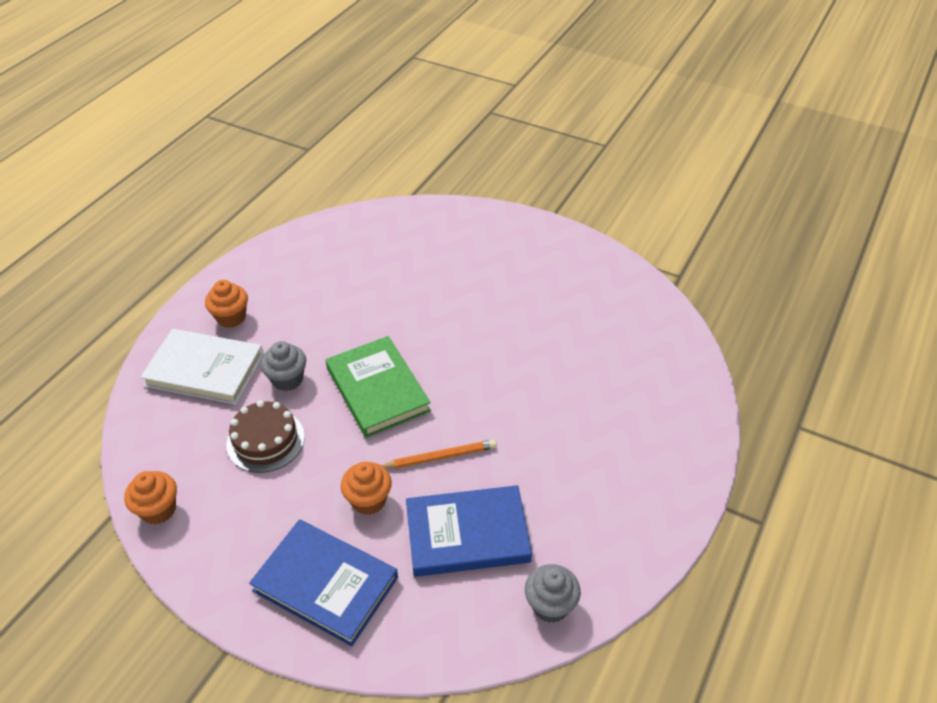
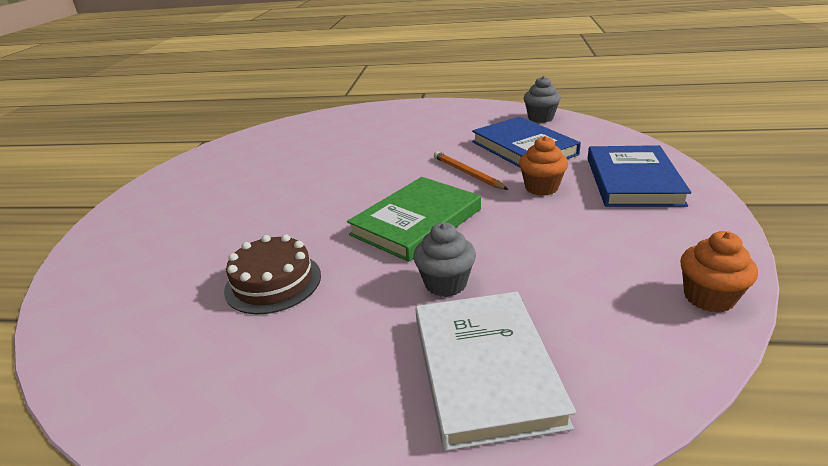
camera: 110 degrees left, 15 degrees down
orange cupcake [205,280,248,328] -> none
brown cake [226,400,305,473] -> brown cake moved to [224,234,321,314]

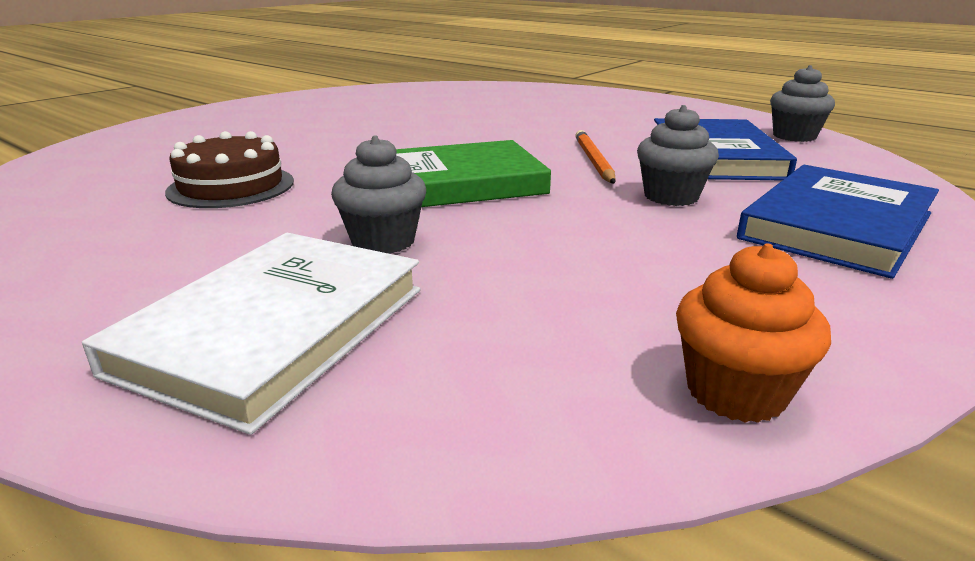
camera: 30 degrees right, 5 degrees down
orange cupcake [519,136,568,196] -> grey cupcake [637,105,719,206]

